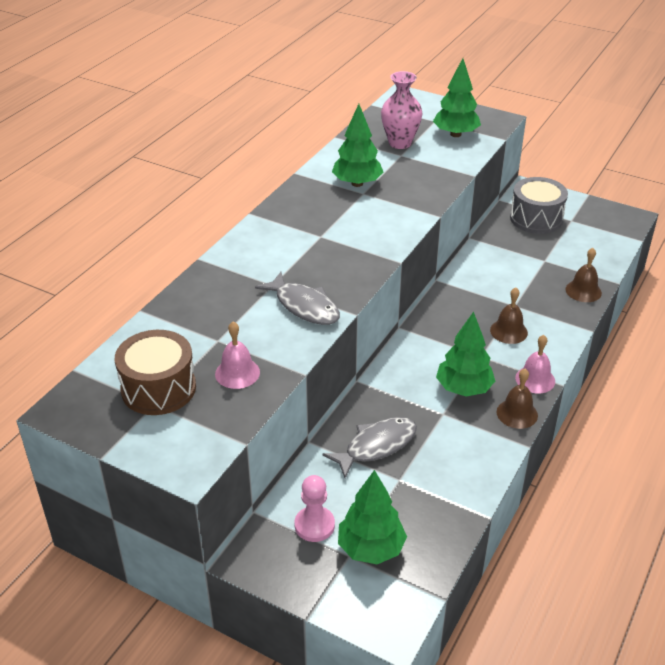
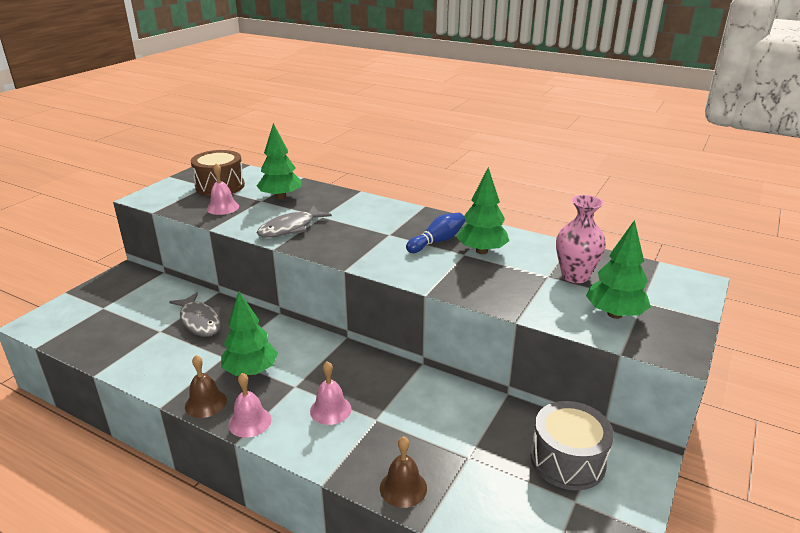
camera: 90 degrees right, 10 degrees down
pink pawn [294,475,335,542] -> none
green tree [338,470,407,564] -> green tree moved to [257,123,301,200]
brown bell [490,287,528,344] -> pink bell [310,361,352,425]
none -> blue bowling pin [406,213,465,253]

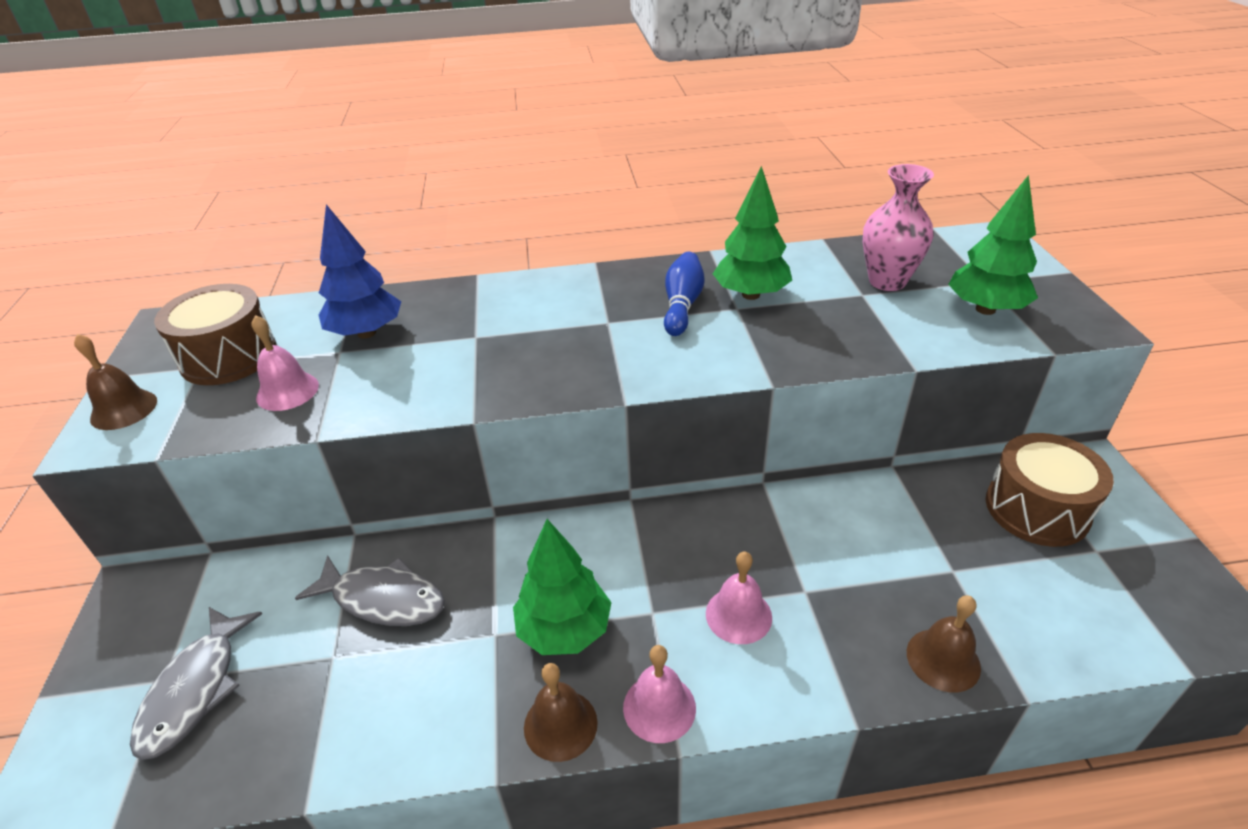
camera: 35 degrees left, 10 degrees up
green tree [257,123,301,200] -> blue tree [319,204,401,339]
grey fish [257,205,332,238] -> grey fish moved to [130,607,262,760]
grey drum [531,401,614,490] -> brown drum [986,433,1114,547]
none -> brown bell [74,334,157,430]

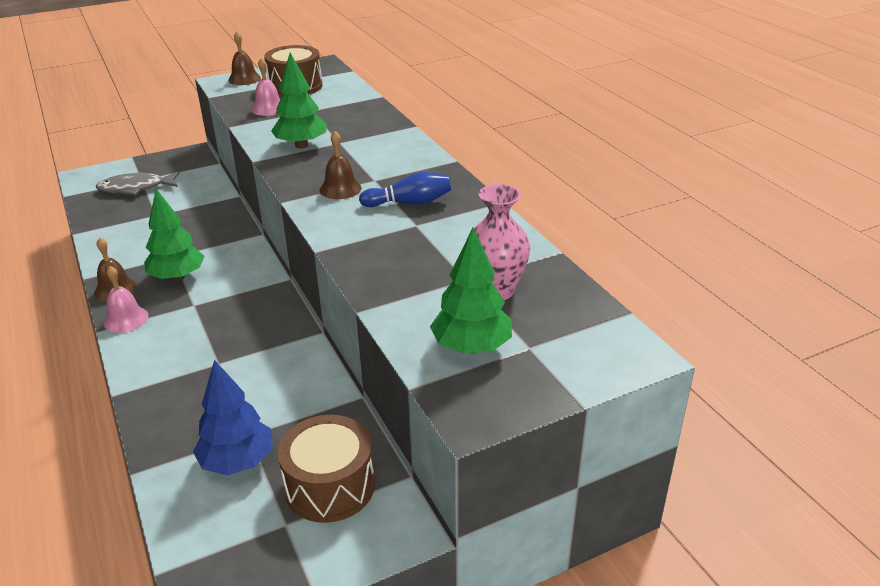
camera: 70 degrees right, 5 degrees down
grey fish [295,555,445,626] -> none
blue tree [319,204,401,339] -> blue tree moved to [193,360,273,475]
pink bell [706,551,772,644] -> none
green tree [713,166,792,300] -> green tree moved to [271,53,327,148]
brown bell [907,595,981,692] -> brown bell moved to [320,131,361,199]

